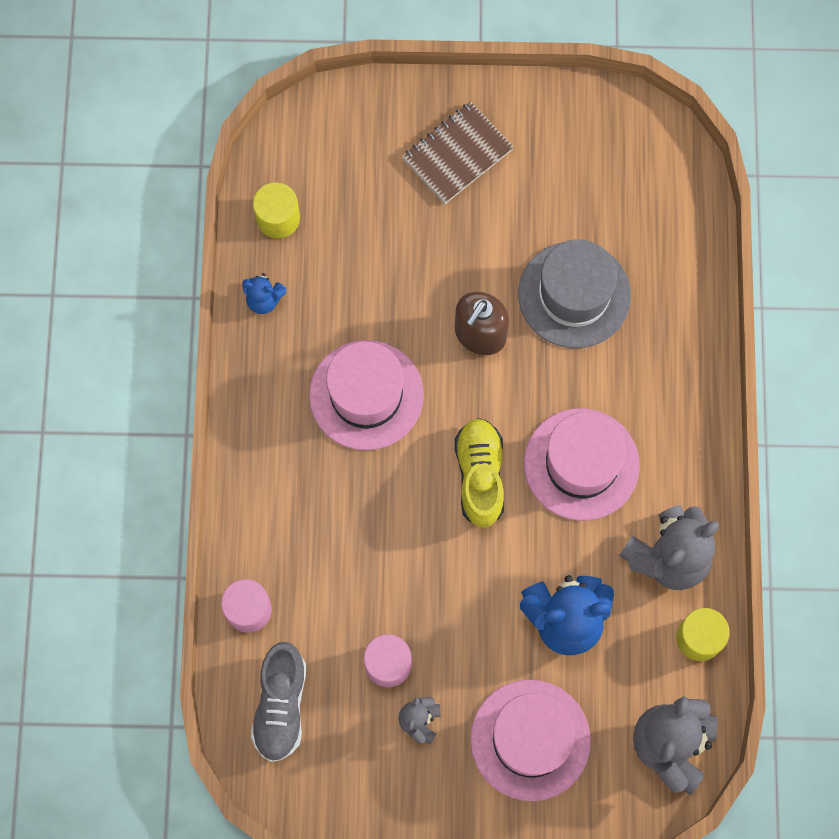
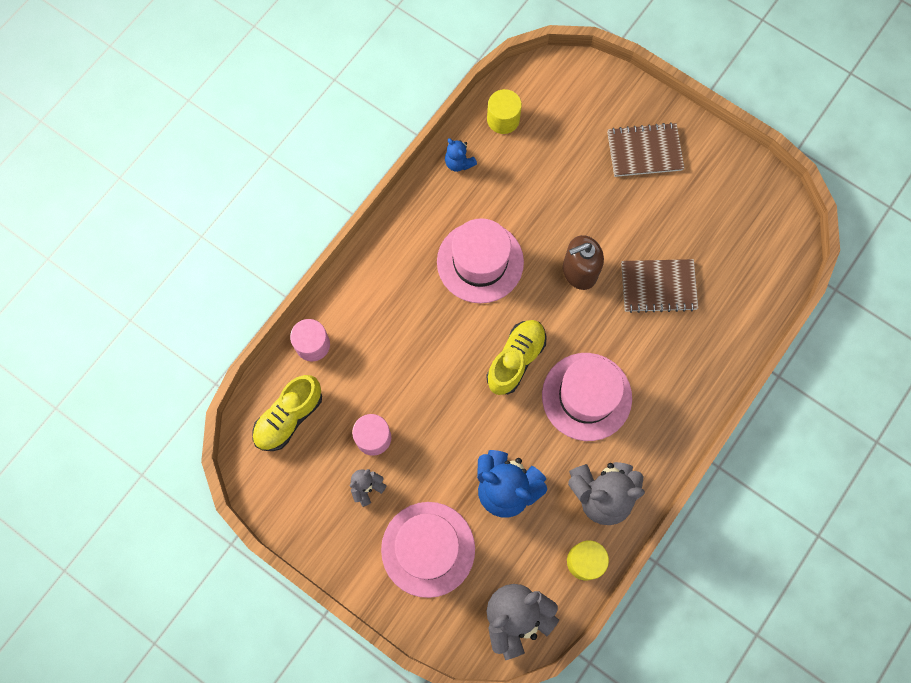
camera: 35 degrees right, 0 degrees up
grey shoe [251,642,306,762] -> yellow shoe [252,375,322,451]
grey hat [518,240,631,348] -> brown notebook [621,259,698,313]

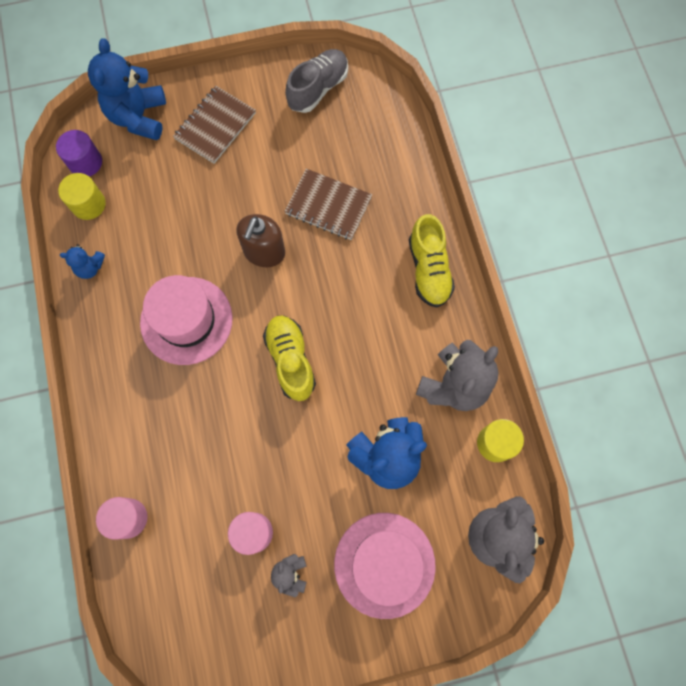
camera: 50 degrees left, 0 degrees up
yellow shoe [252,375,322,451] -> yellow shoe moved to [409,214,455,307]
pink hat [542,353,632,441] -> none
brown notebook [621,259,698,313] -> brown notebook turned 75 degrees clockwise [284,168,372,240]
none -> purple cylinder [56,130,102,177]
none -> blue teddy bear [88,38,166,140]
none -> grey shoe [285,49,348,113]

